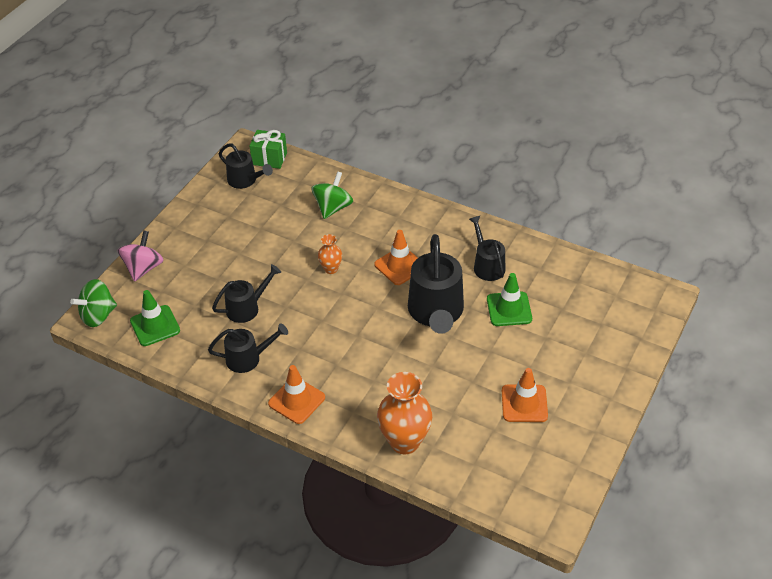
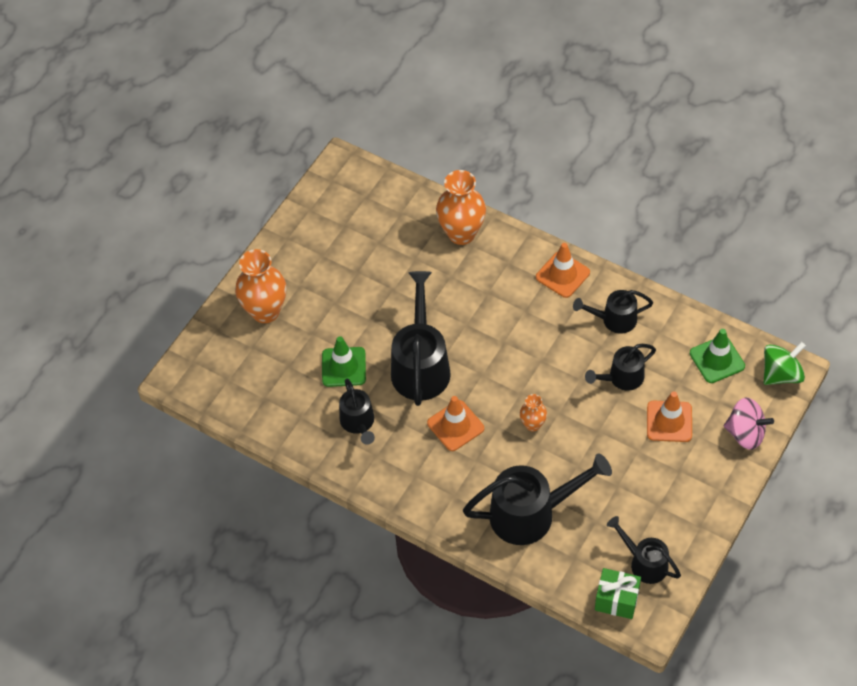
camera: 175 degrees left, 10 degrees up
pink spinning top [117,231,164,282] -> pink spinning top turned 90 degrees counterclockwise [724,397,774,450]
green spinning top [311,171,353,219] -> black watering can [463,453,612,545]
orange traffic cone [502,368,548,422] -> orange traffic cone moved to [647,391,692,442]
none -> orange vase [235,249,286,323]

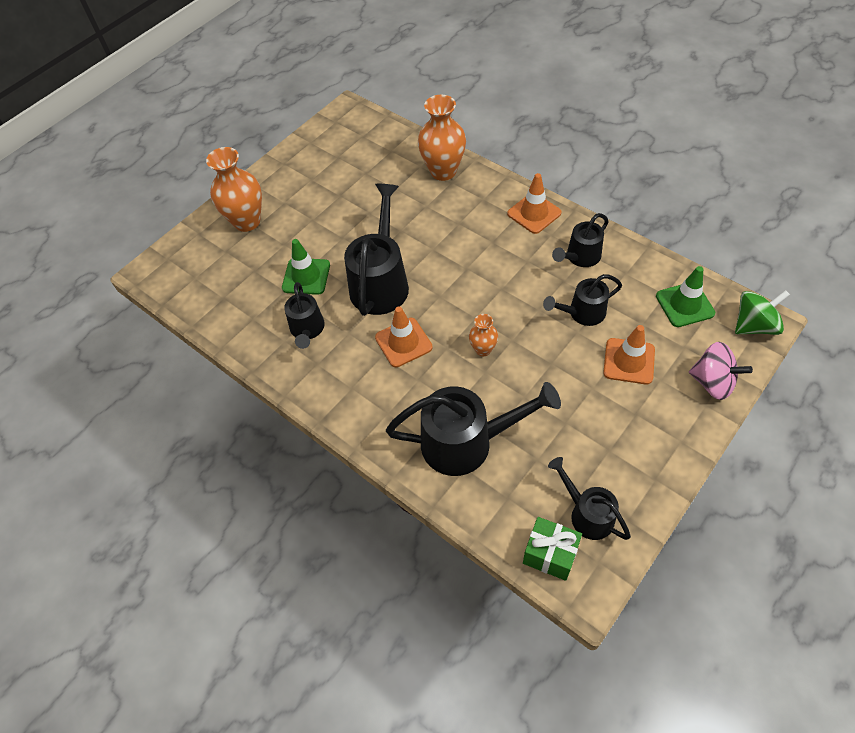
camera: 10 degrees right, 0 degrees up
black watering can [573,290,653,334] -> black watering can turned 45 degrees counterclockwise [552,213,609,267]

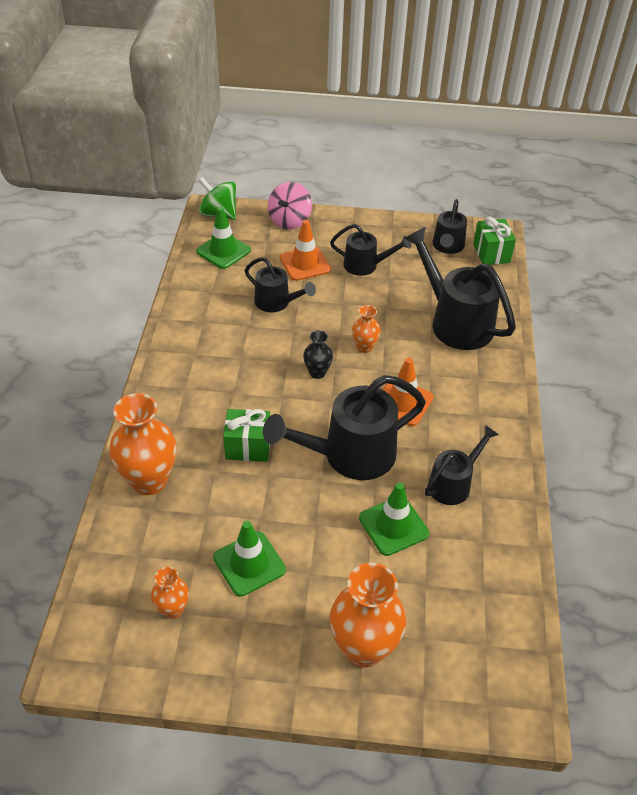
camera: 130 degrees left, 10 degrees down
orange traffic cone [507,173,562,234] -> none
black watering can [552,213,609,267] -> black watering can moved to [330,224,411,276]
pink spinning top [689,342,753,400] -> pink spinning top turned 150 degrees counterclockwise [268,182,312,230]
none -> orange vase [151,567,189,619]
none -> green traffic cone [213,521,286,597]
none -> green gift [223,409,270,462]
none -> black vase [303,330,333,379]

